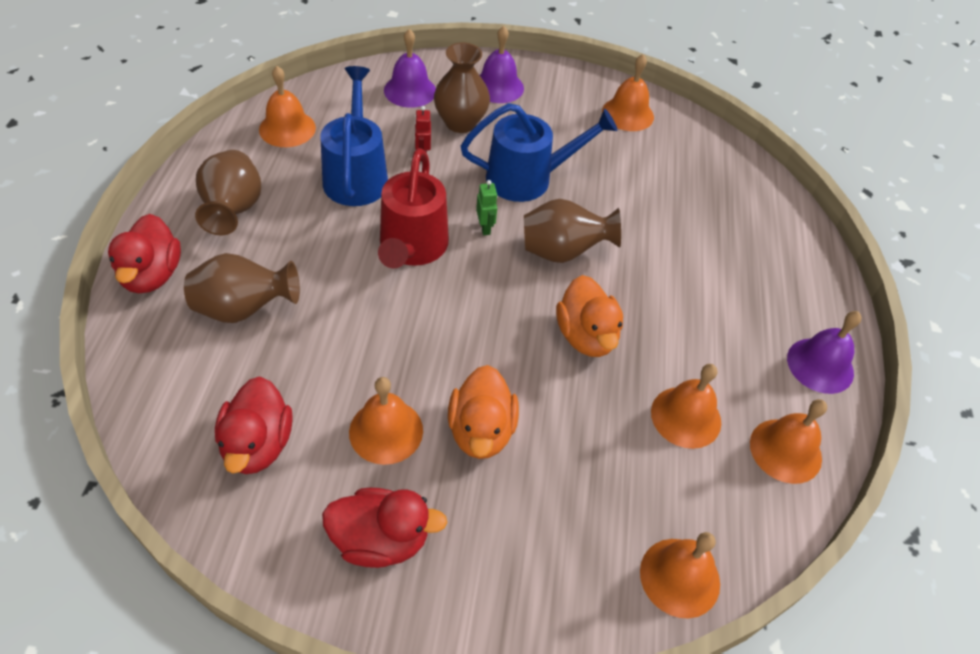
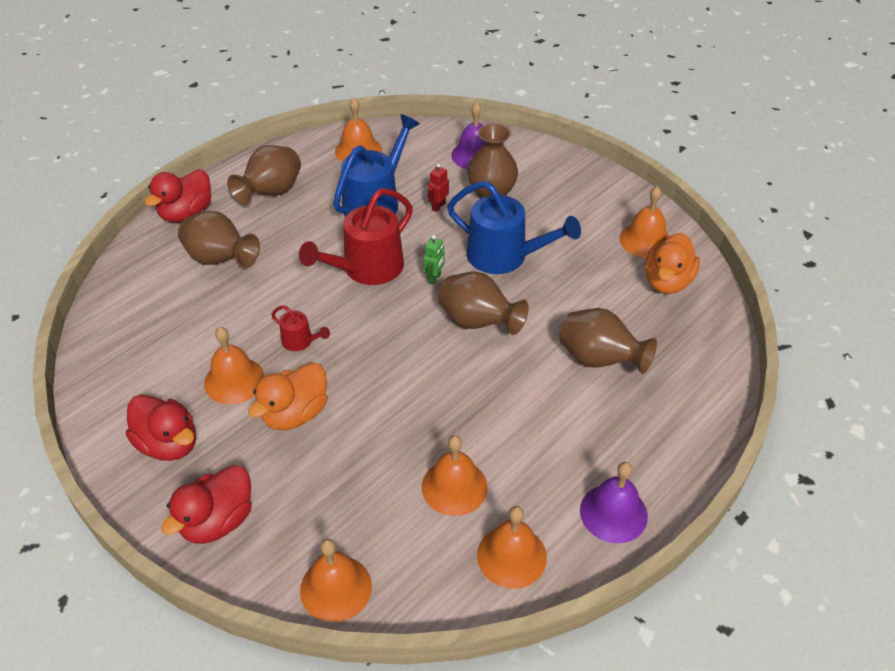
camera: 40 degrees right, 5 degrees down
red duck [215,376,292,474] -> red duck moved to [161,465,252,544]
purple bell [480,26,524,103] -> none
orange duck [556,275,623,357] -> orange duck moved to [645,233,700,294]
none -> red watering can [271,305,330,351]
none -> brown vase [559,308,657,374]

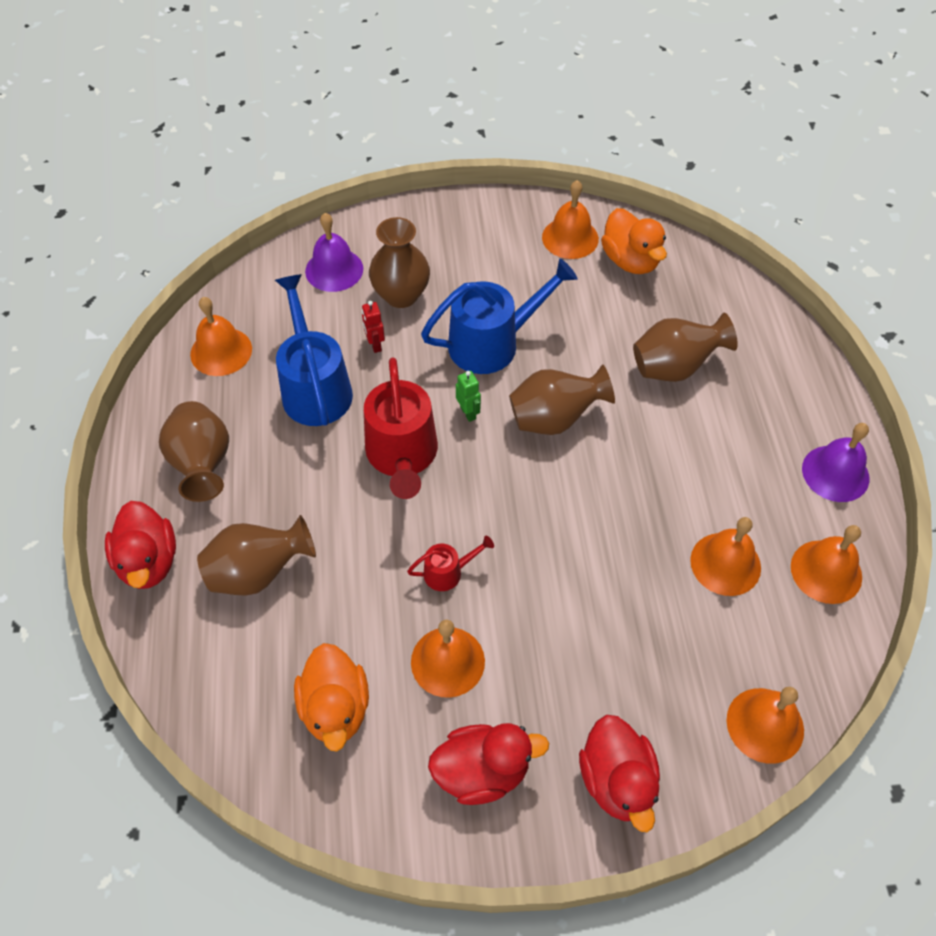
camera: 50 degrees left, 10 degrees up
orange duck [248,362,327,430] -> orange duck moved to [294,643,369,752]

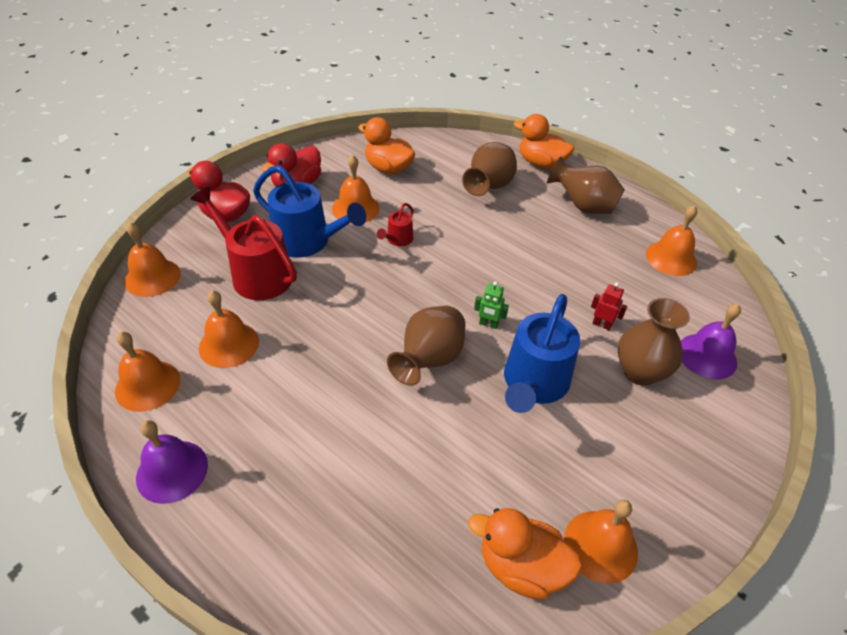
camera: 135 degrees right, 10 degrees down
red duck [105,501,176,589] -> orange duck [514,114,574,169]
blue watering can [275,274,353,426] -> blue watering can moved to [253,165,366,258]
red watering can [364,357,438,499] -> red watering can moved to [190,186,297,300]
brown vase [633,313,738,382] -> none

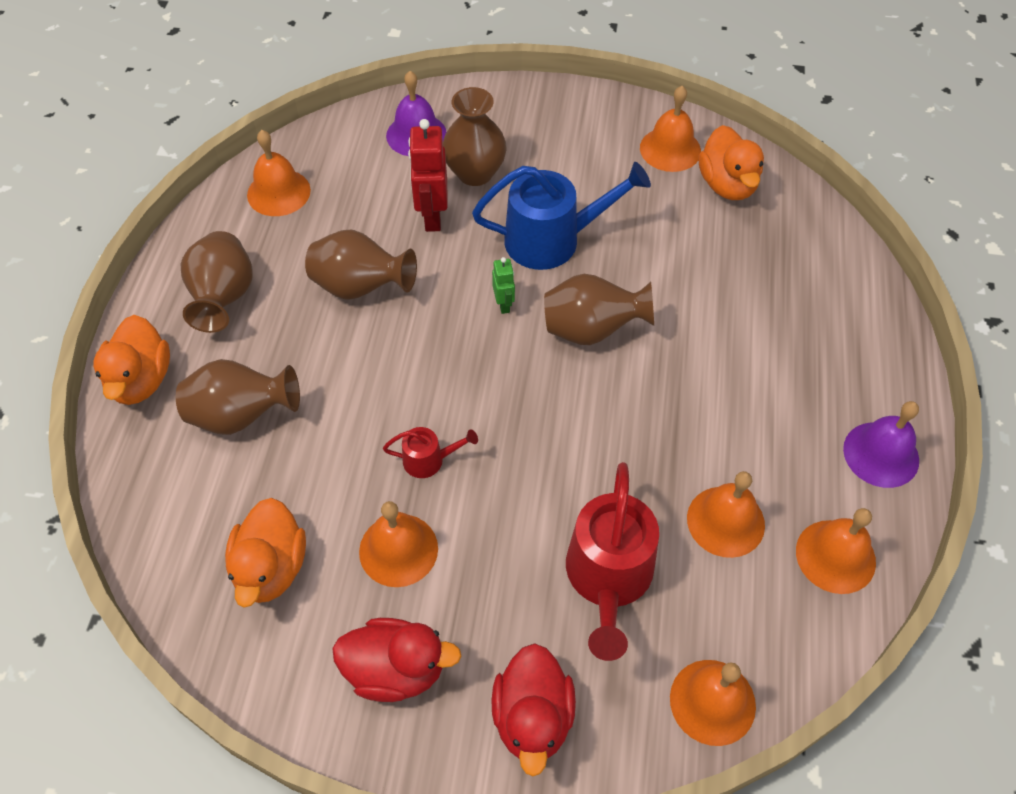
camera: 120 degrees left, 10 degrees up
blue watering can [253,165,366,258] -> none
red robot [591,283,627,330] -> red robot [408,119,448,232], size x1.87
none -> brown vase [305,230,417,300]

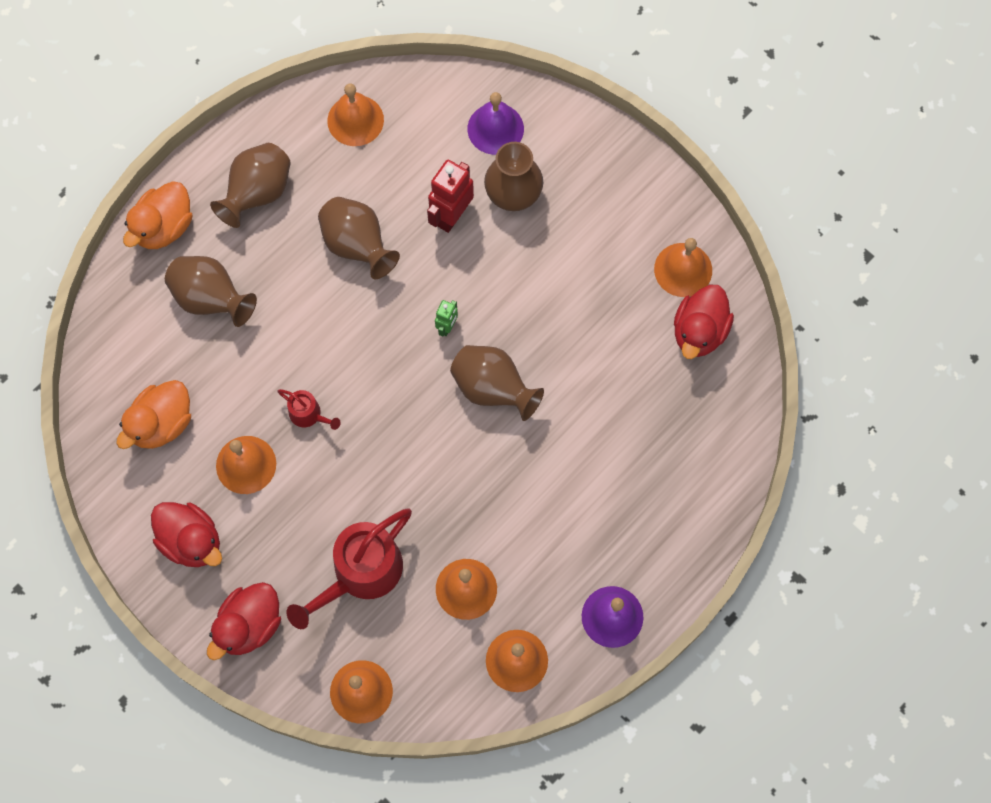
camera: 35 degrees right, 15 degrees up
blue watering can [472,162,651,270] -> none
orange duck [699,125,764,200] -> red duck [674,285,734,359]

